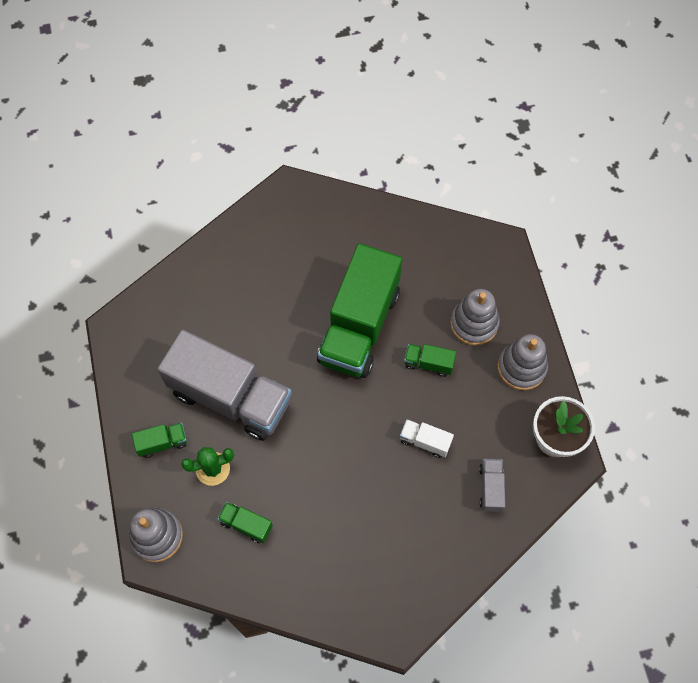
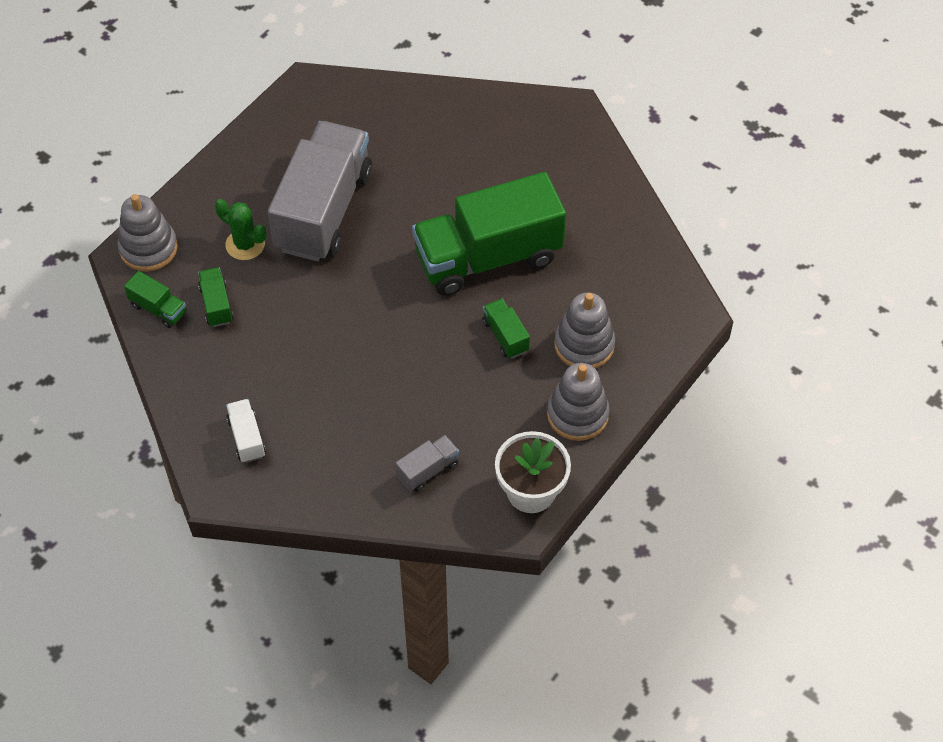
camera: 50 degrees right, 10 degrees down
green truck [132,423,187,458] -> green truck moved to [124,271,186,328]
grey truck [157,330,292,441] -> grey truck turned 150 degrees counterclockwise [268,121,372,261]
white truck [400,419,454,458] -> white truck moved to [226,399,266,463]

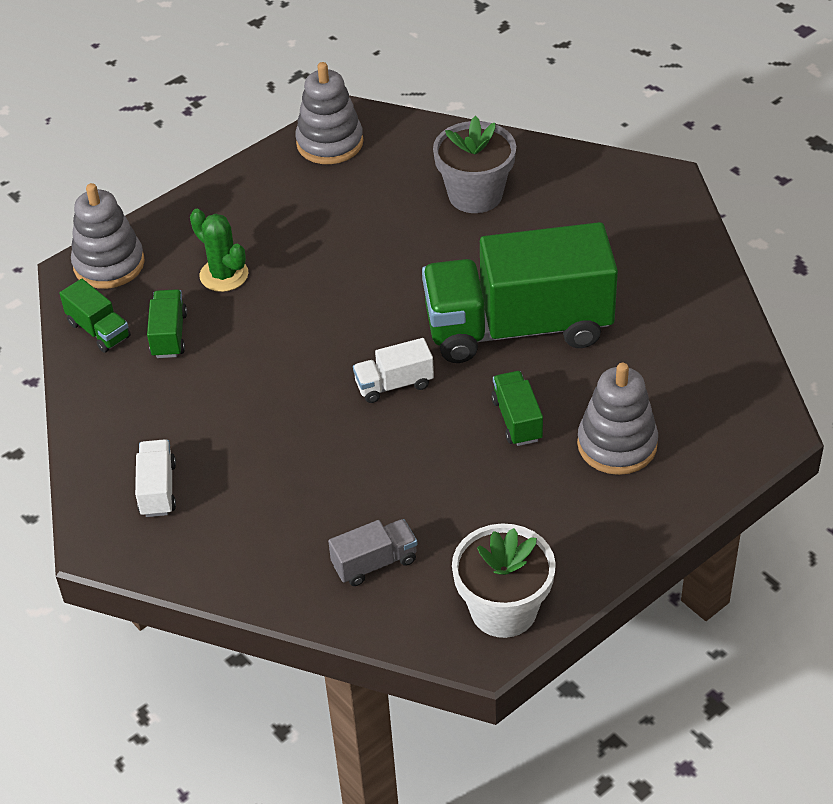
camera: 15 degrees right, 10 degrees down
grey truck [268,121,372,261] -> none
grey stacking toy [547,363,610,441] -> grey stacking toy moved to [295,62,363,164]
none -> white truck [353,338,434,403]
none -> grey flower pot [433,116,516,213]

